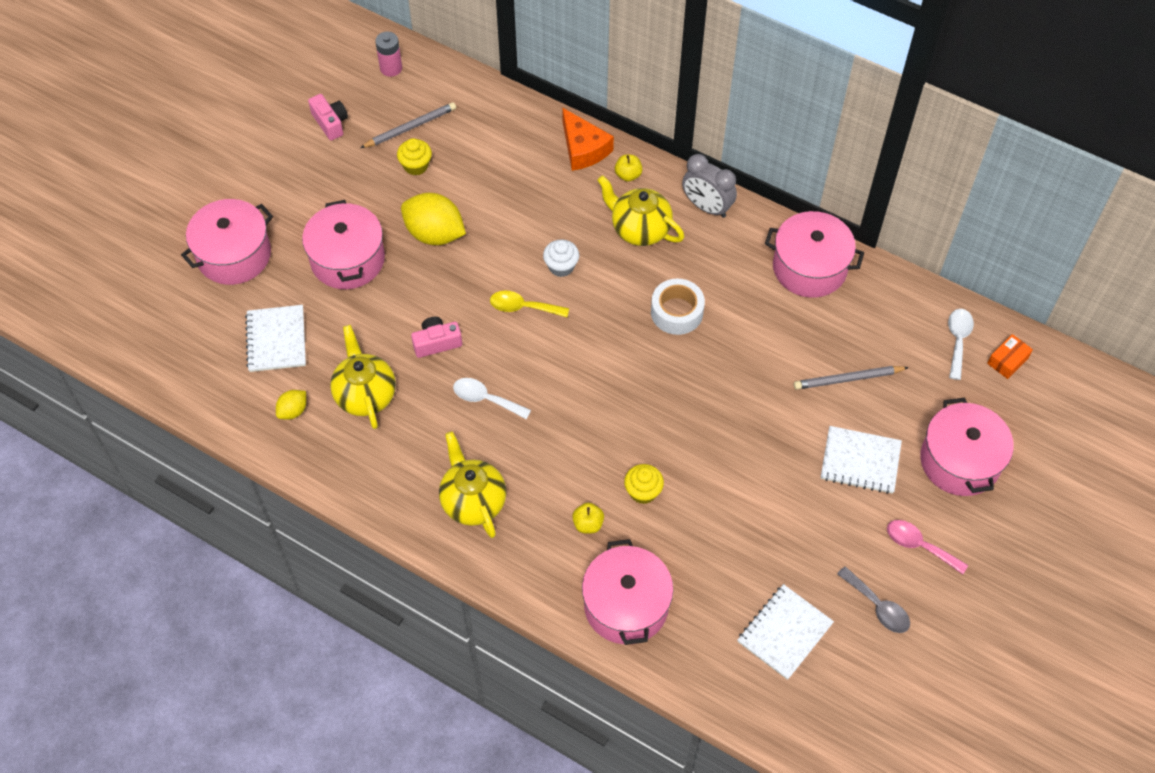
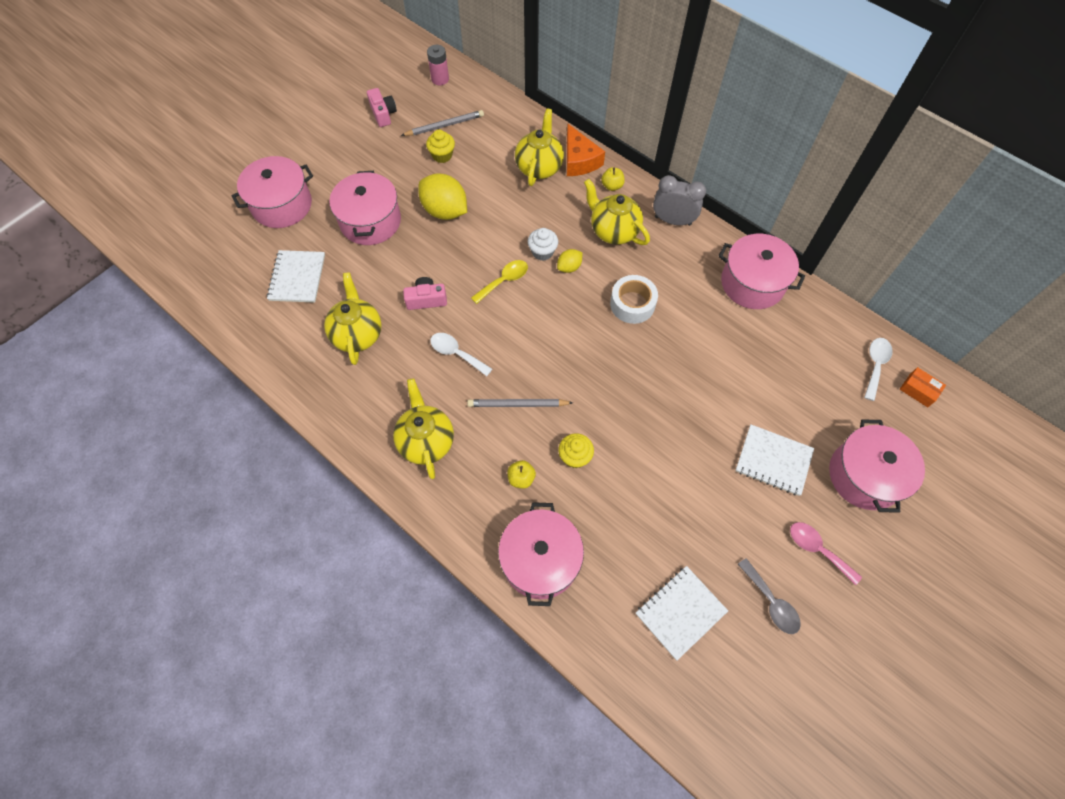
camera: 10 degrees right, 5 degrees up
yellow lemon [276,390,306,420] -> yellow lemon moved to [557,249,582,273]
yellow spoon [490,291,569,317] -> yellow spoon turned 120 degrees clockwise [471,260,528,304]
grey clock [682,154,737,218] -> grey clock turned 150 degrees clockwise [653,175,706,226]
grey pencil [794,366,909,390] -> grey pencil moved to [467,399,573,407]
orange box [987,334,1033,379] -> orange box turned 75 degrees clockwise [900,367,946,407]
none -> yellow teapot [515,108,564,186]

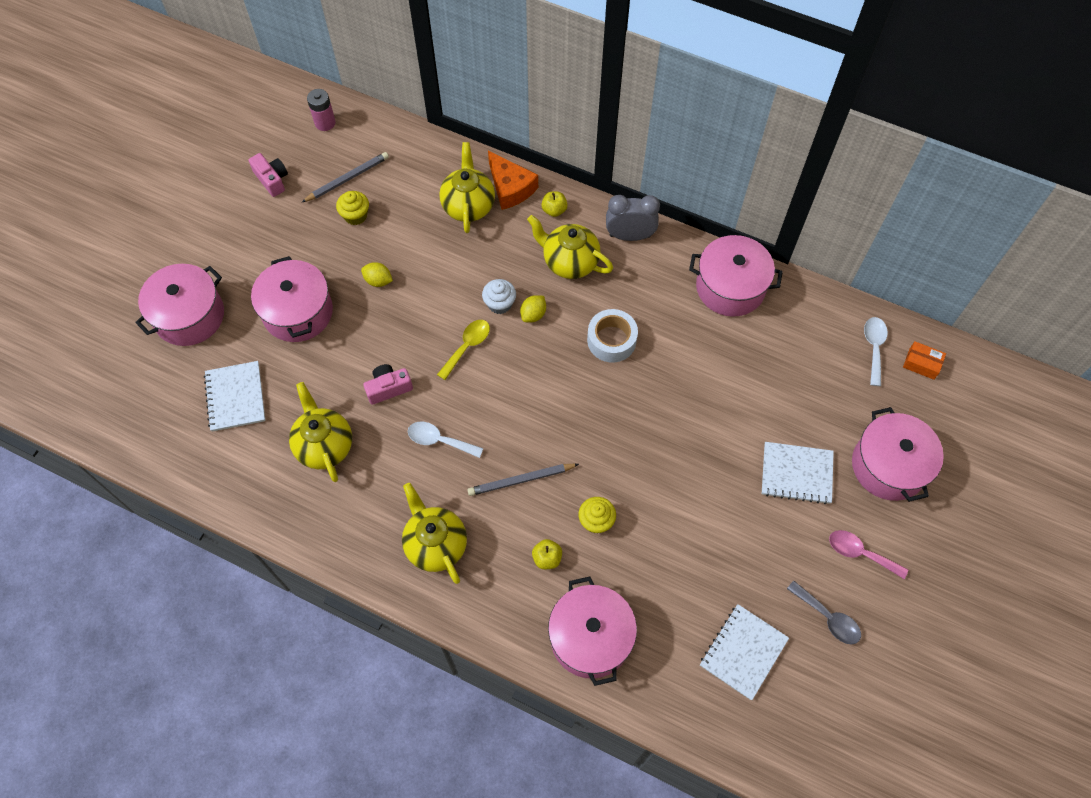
camera: 15 degrees left, 0 degrees up
yellow lemon [418,174,467,220] -> yellow lemon [361,262,393,287], size x0.50

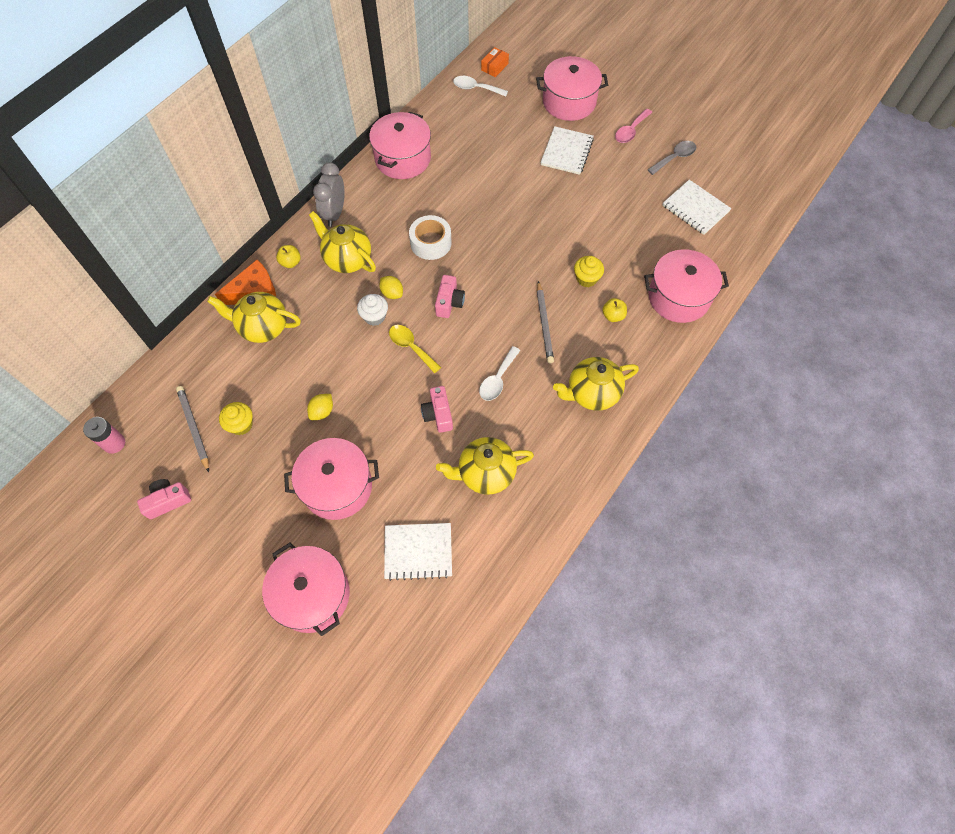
camera: 80 degrees left, 0 degrees up
yellow teapot [527,215,613,279] -> yellow teapot turned 90 degrees clockwise [309,211,376,273]
none -> pink camera [435,275,465,318]

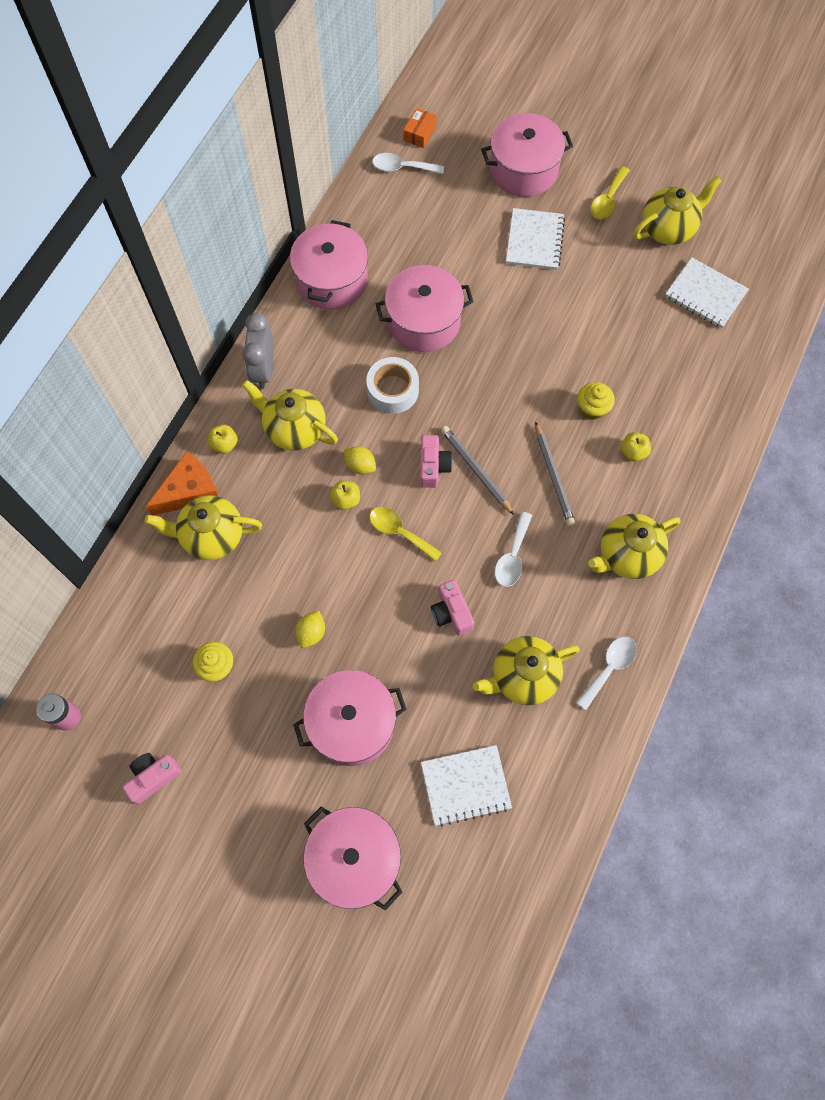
camera: 10 degrees left, 5 degrees up
grey pencil [176,386,209,472] -> grey pencil moved to [441,426,514,515]
white cupcake [357,294,388,326] -> yellow apple [330,480,360,510]
pink spoon [615,109,652,143] -> yellow spoon [591,166,630,219]
pink pot [644,249,729,323] -> pink pot moved to [376,265,473,352]
grey spoon [648,141,696,175] -> yellow teapot [634,176,721,245]
none -> white spoon [576,637,637,710]

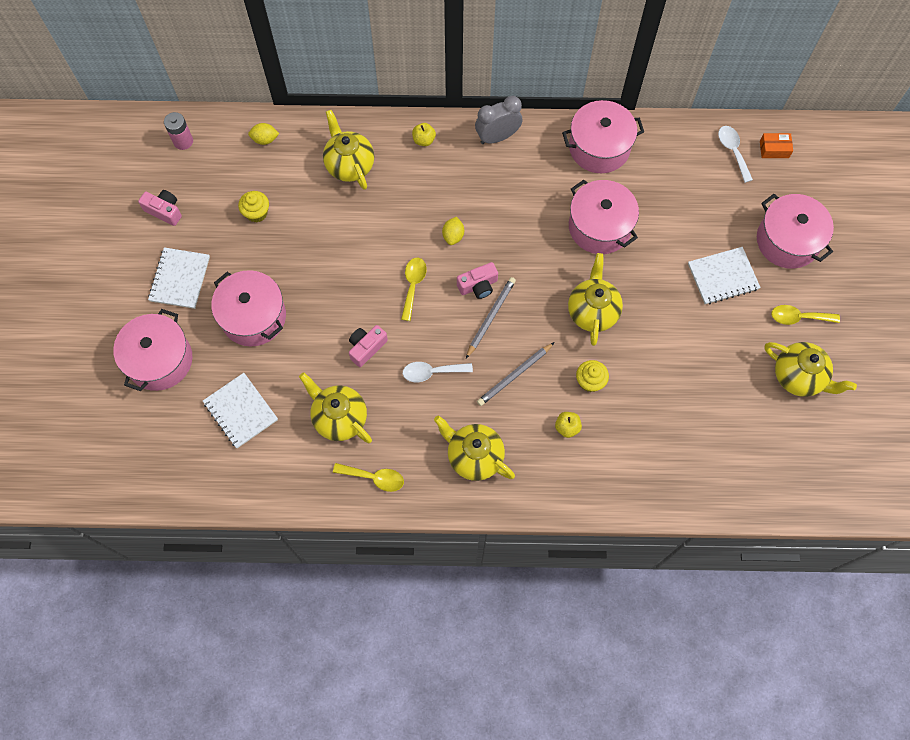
camera: 65 degrees right, 0 degrees up
orange cheese [146,451,219,515] -> none
yellow teapot [242,380,338,451] -> yellow teapot moved to [568,253,623,346]
yellow lemon [295,611,325,648] -> yellow lemon moved to [248,123,279,145]
yellow apple [330,480,360,510] -> none
white tape [366,357,419,414] -> none
white spoon [576,637,637,710] -> yellow spoon [333,463,404,492]
white notebook [665,258,749,328] -> white notebook moved to [148,247,210,309]

